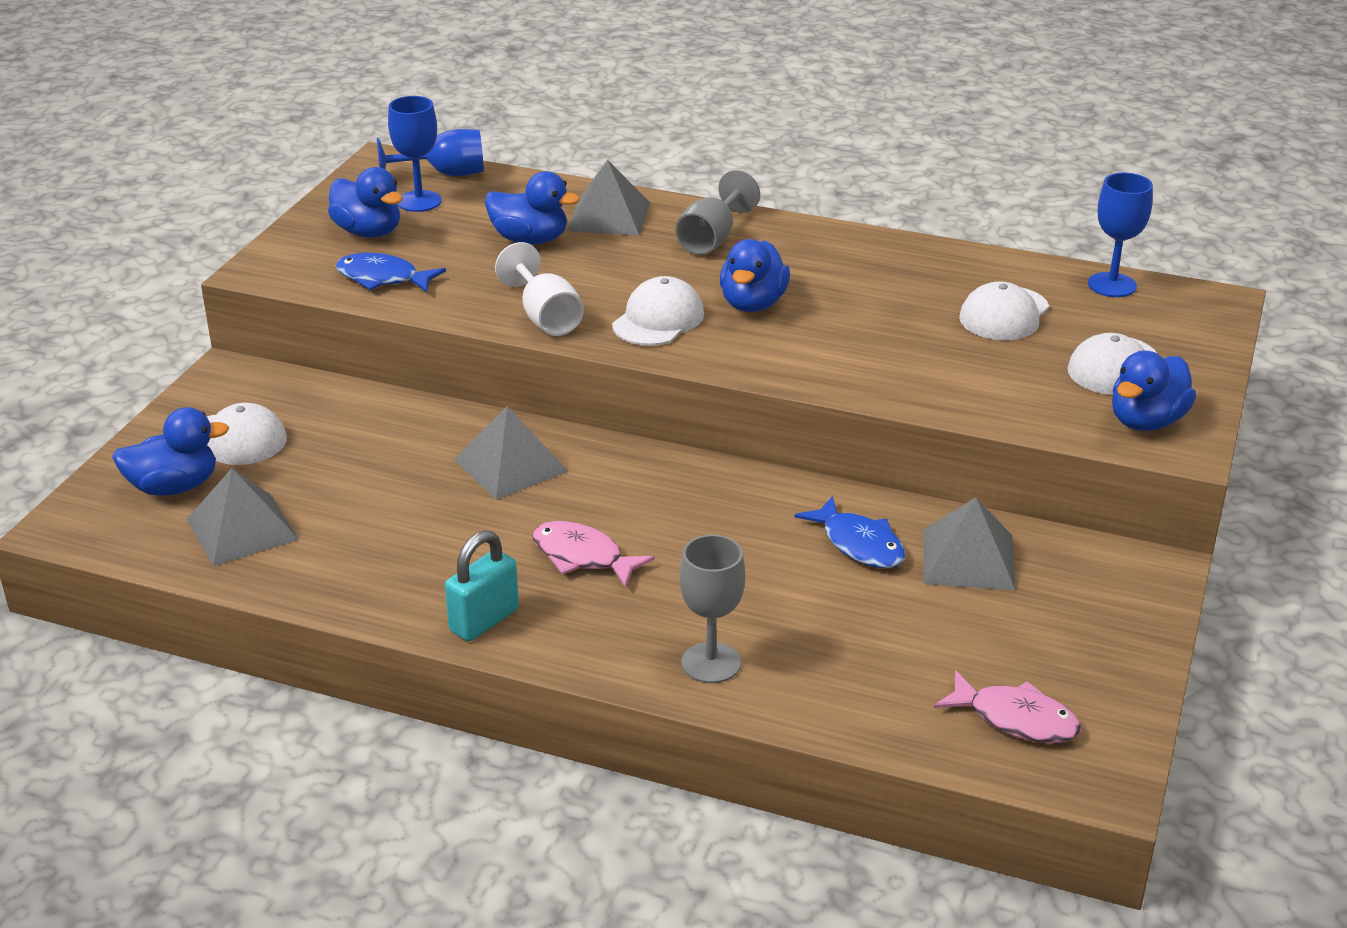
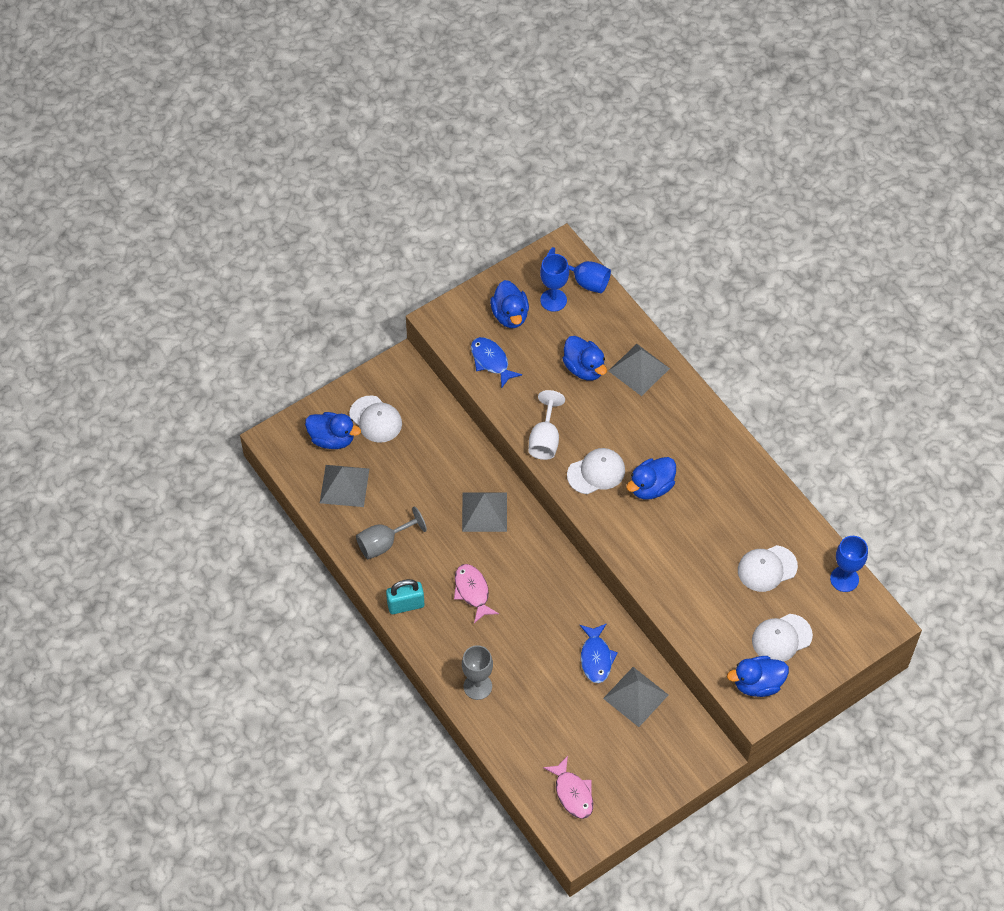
camera: 35 degrees right, 25 degrees up
grey goblet [675,170,760,255] -> grey goblet moved to [356,506,427,559]

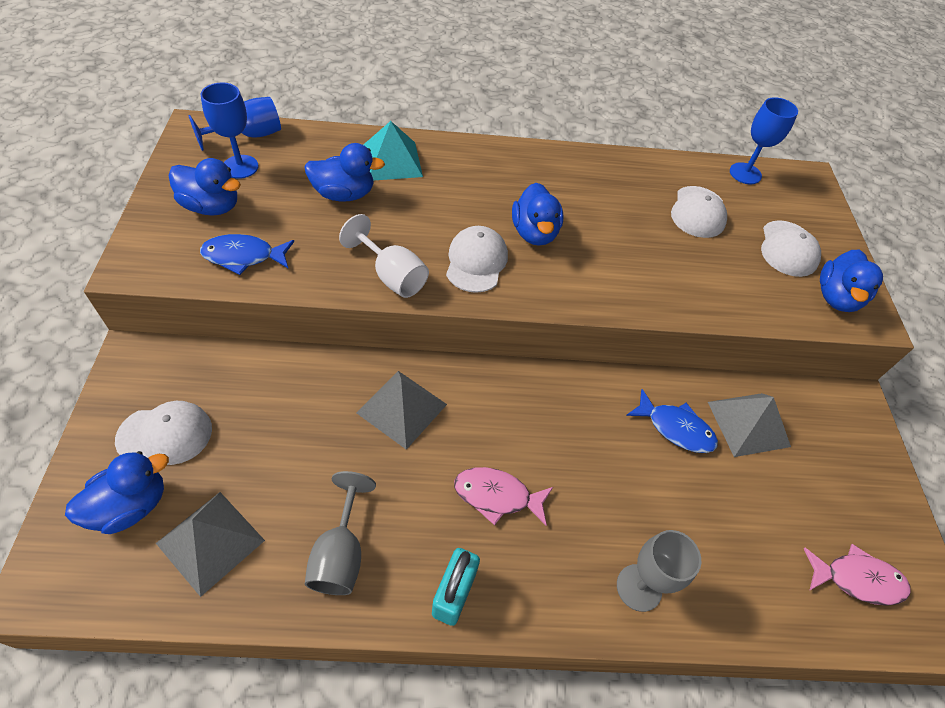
camera: 60 degrees left, 5 degrees down
grey pyramid [609,344,670,396] -> turquoise pyramid [363,121,423,181]

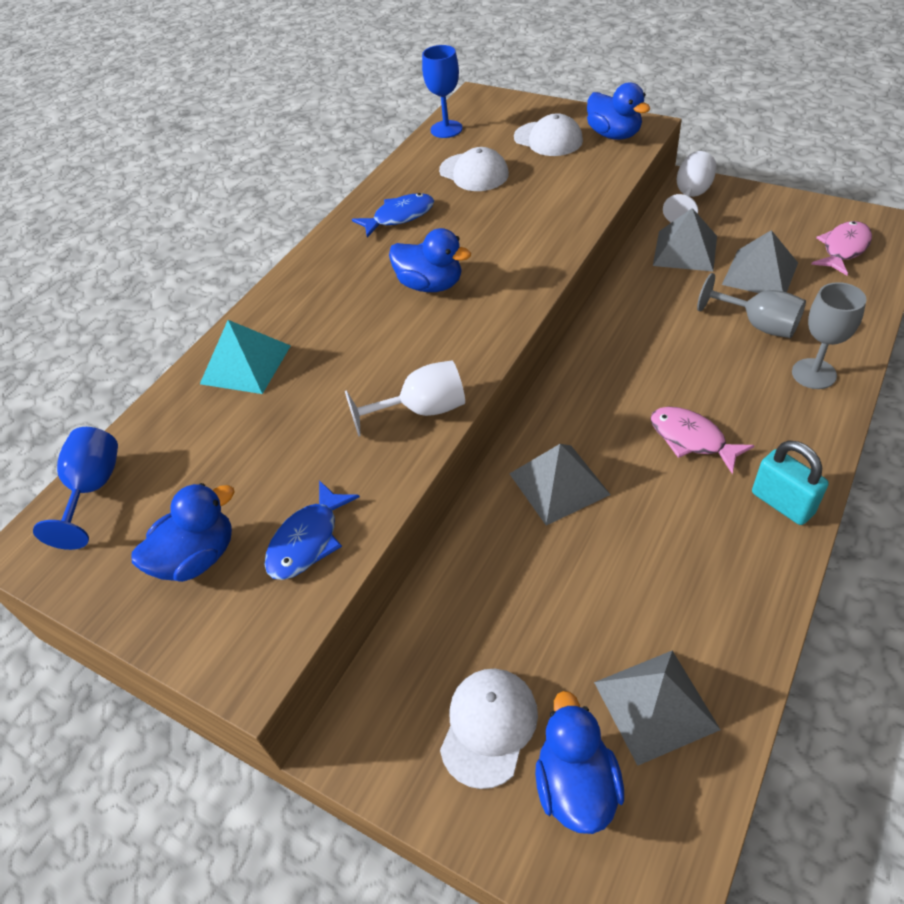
camera: 50 degrees left, 5 degrees down
blue goblet [201,83,259,179] -> none
blue duck [304,143,385,201] -> none
grey goblet [305,471,376,595] -> grey goblet moved to [697,273,806,338]
white cap [446,226,508,293] -> none
pink fish [454,467,553,526] -> pink fish turned 90 degrees clockwise [650,407,755,474]
blue fish [626,389,718,453] -> blue fish moved to [352,193,434,238]
none -> white goblet [663,151,717,223]
none -> grey pyramid [722,230,798,293]

